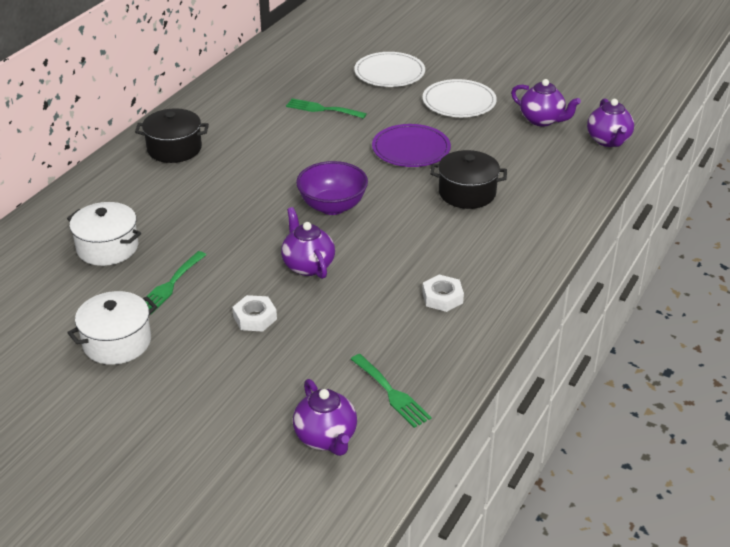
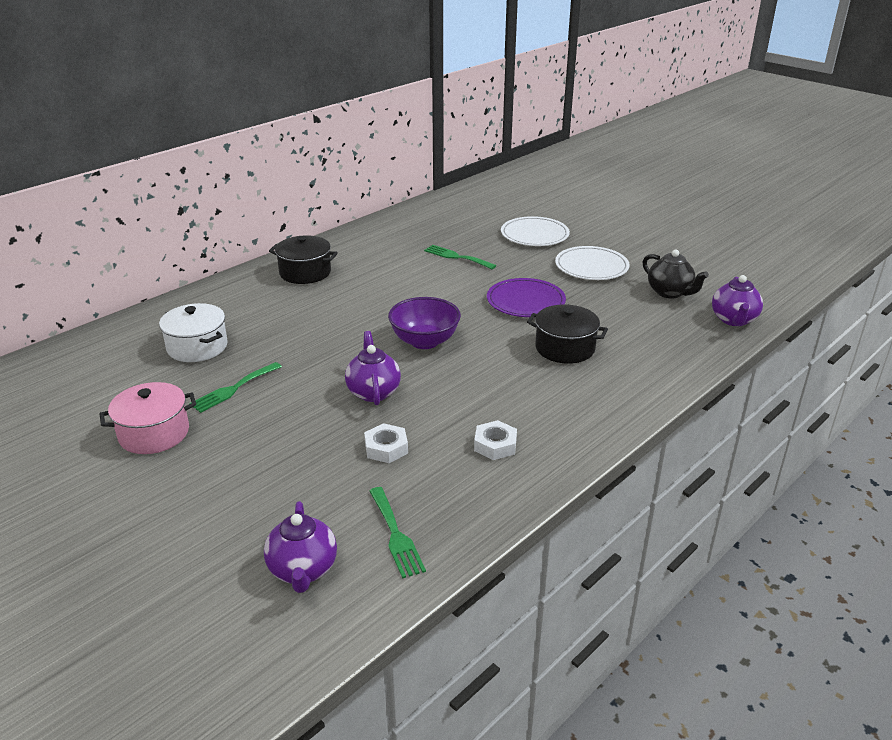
camera: 15 degrees right, 5 degrees down
white pot [67,291,157,365] -> pink pot [100,382,196,454]
white nut [232,295,277,332] -> white nut moved to [364,423,408,463]
purple teapot [511,79,581,126] -> black teapot [643,249,709,298]

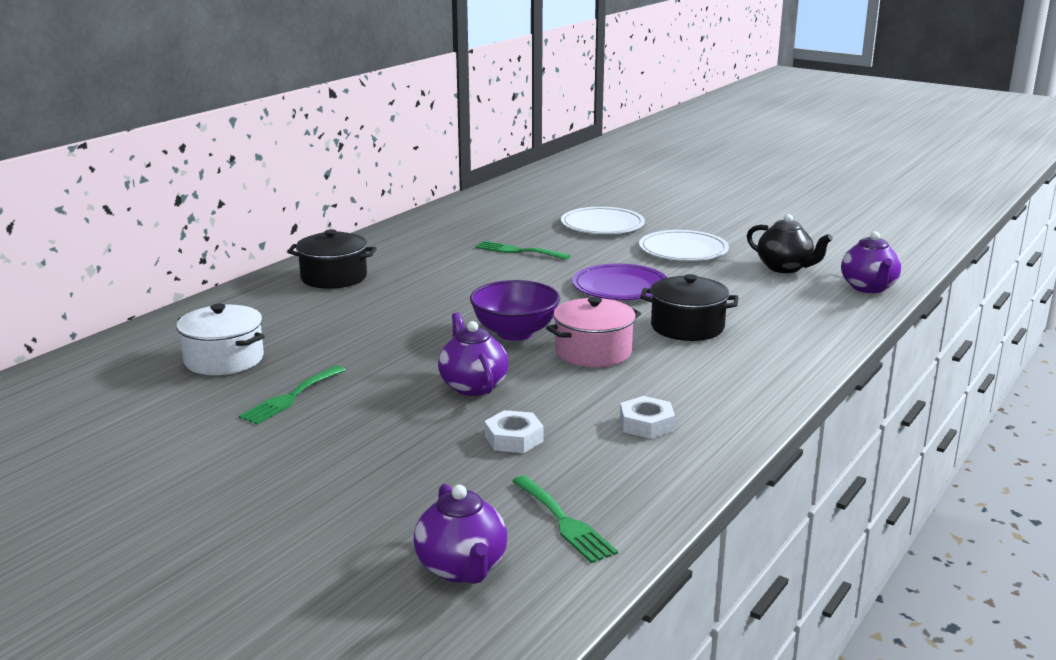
camera: 10 degrees left, 10 degrees down
pink pot [100,382,196,454] -> pink pot moved to [546,297,641,367]

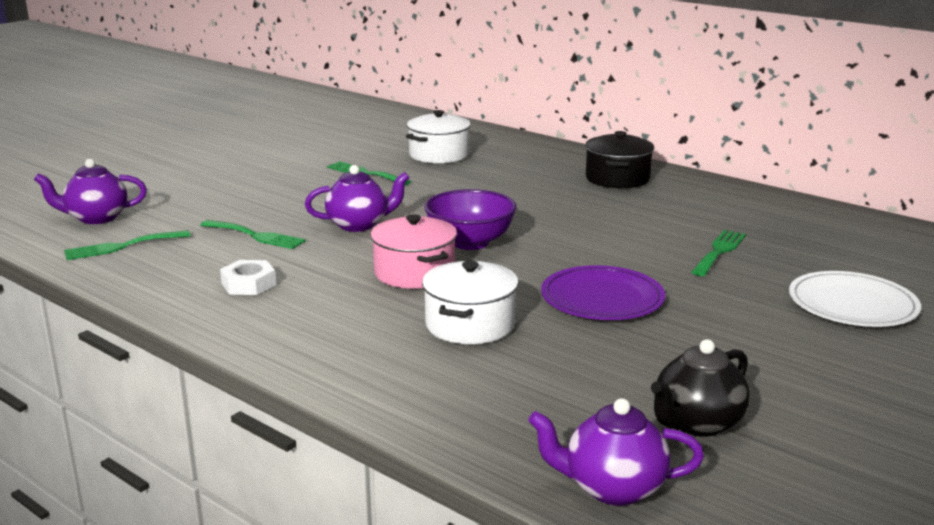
camera: 95 degrees right, 0 degrees up
white nut [484,410,544,453] -> green fork [201,220,306,249]
white plate [639,230,729,261] -> none
black pot [640,274,739,341] -> white pot [422,261,519,344]

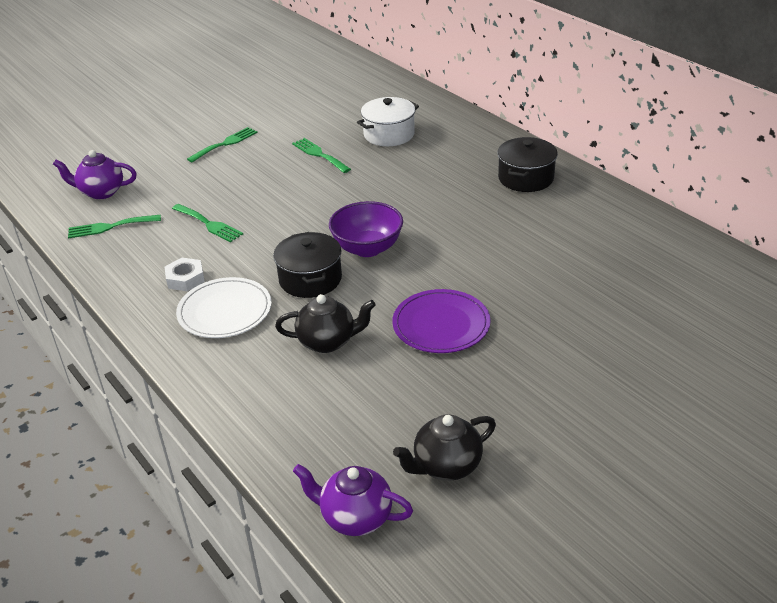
camera: 15 degrees right, 15 degrees up
purple teapot [305,165,410,232] -> none
pink pot [370,214,457,289] -> black pot [273,232,342,298]
white pot [422,261,519,344] -> black teapot [275,294,376,353]
green fork [692,230,746,276] -> green fork moved to [187,127,258,163]
white plate [789,271,921,327] -> white plate moved to [176,277,272,338]

